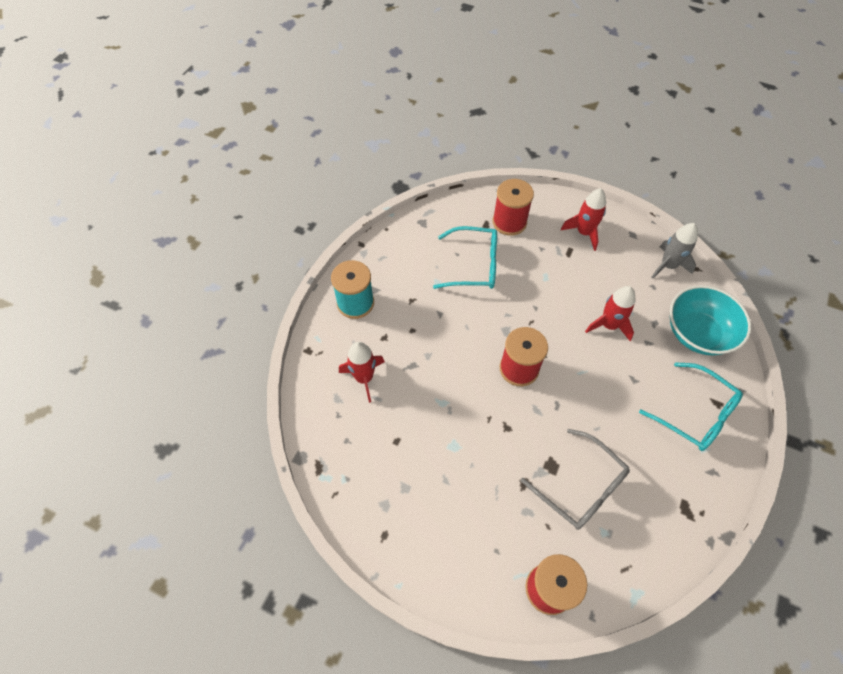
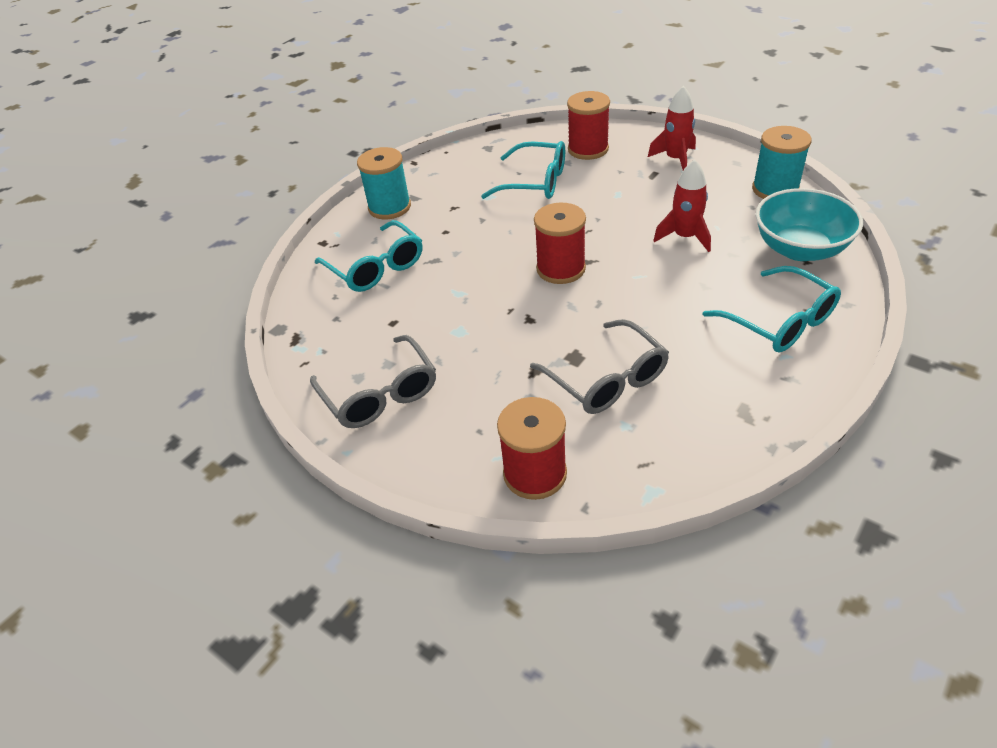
camera: 15 degrees right, 15 degrees down
red rocket [339,342,385,403] -> turquoise glasses [315,220,423,292]
grey rocket [651,223,698,279] -> turquoise spool [752,126,812,199]
none -> grey glasses [310,335,436,428]

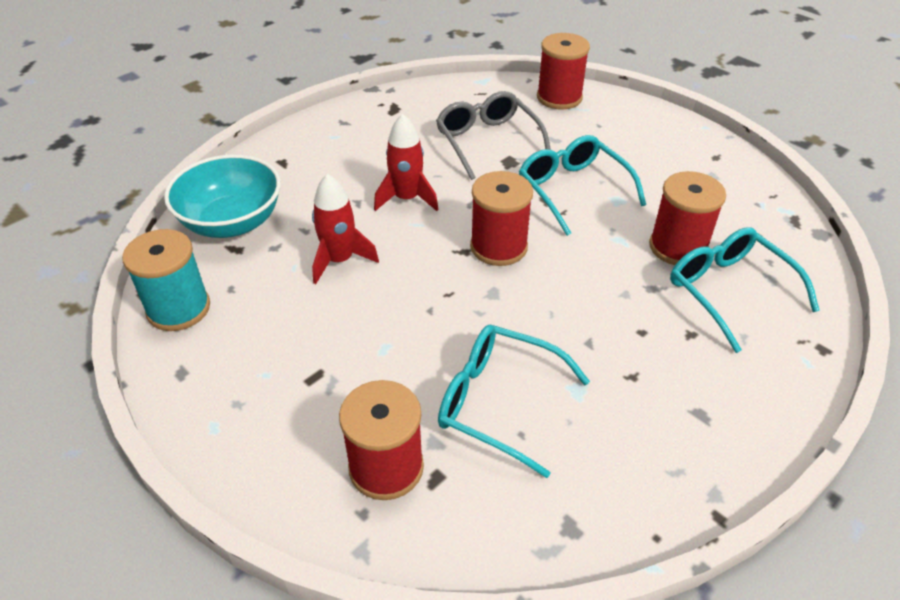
camera: 175 degrees left, 0 degrees up
grey glasses [310,335,436,428] -> none
turquoise spool [357,147,411,219] -> none
red rocket [648,86,696,170] -> red rocket moved to [374,114,439,211]
turquoise glasses [703,266,841,353] -> turquoise glasses moved to [519,135,646,236]
none -> red spool [649,171,726,265]

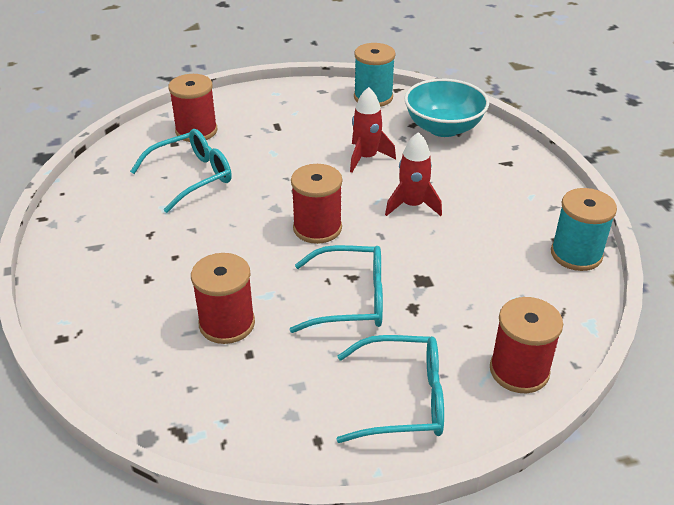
camera: 120 degrees right, 5 degrees down
grey glasses [436,91,551,180] -> none
turquoise glasses [670,227,820,353] -> turquoise glasses moved to [337,335,444,443]
none -> turquoise spool [551,188,617,271]

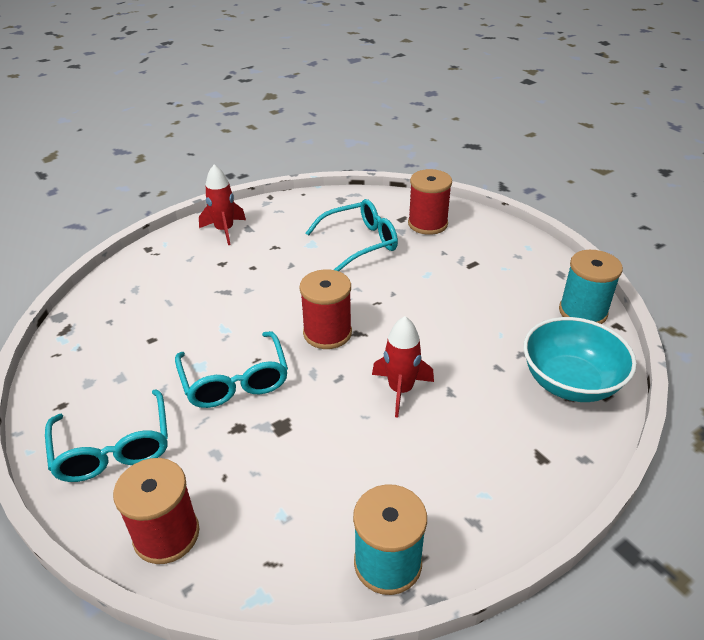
camera: 70 degrees right, 0 degrees up
turquoise glasses [130,129,232,213] -> turquoise glasses turned 60 degrees counterclockwise [306,199,398,271]
red spool [191,253,255,344] -> none
red rocket [350,87,396,173] -> red rocket moved to [199,164,246,245]

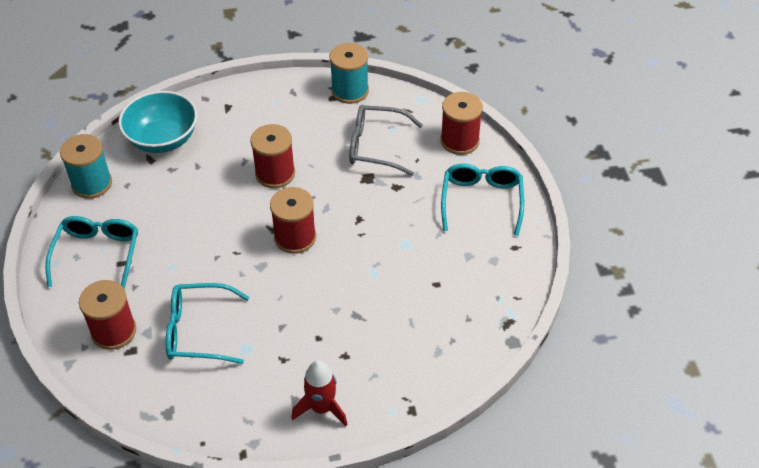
camera: 155 degrees left, 10 degrees up
turquoise glasses [175,331,288,408] -> turquoise glasses moved to [45,216,138,289]
red rocket [372,316,434,417] -> red spool [250,124,295,188]
none -> grey glasses [349,105,423,176]

